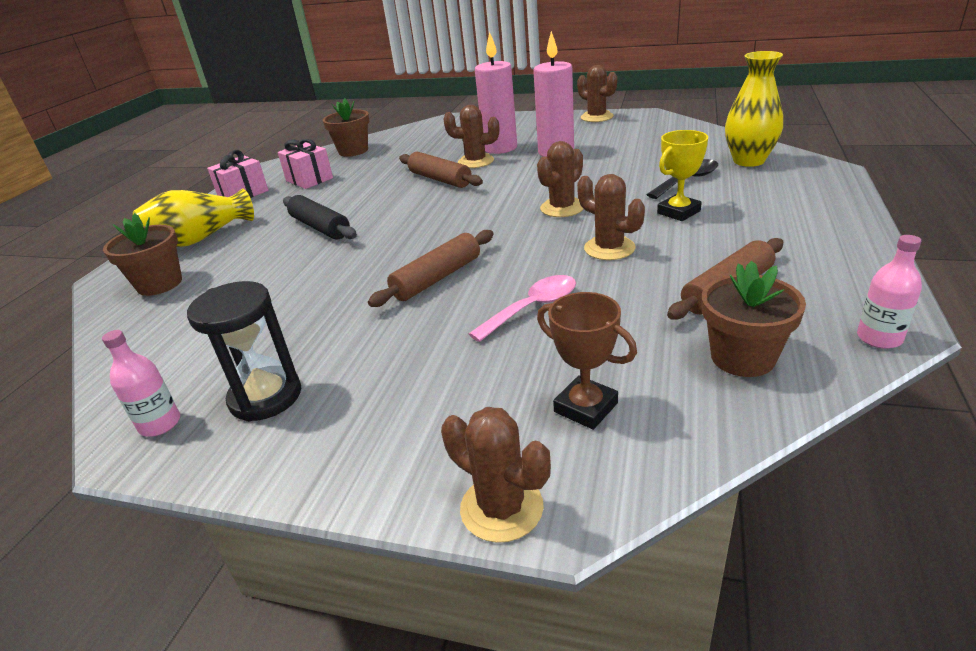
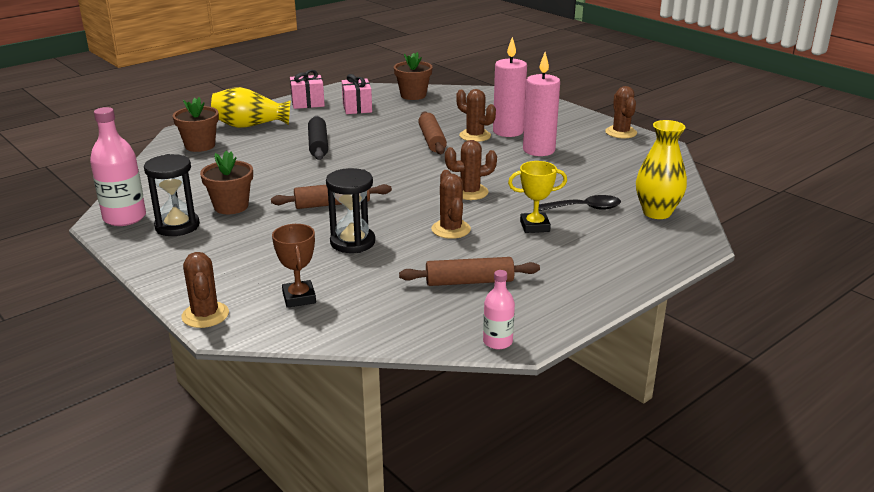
camera: 30 degrees right, 5 degrees down
pink bottle [102,330,180,437] -> pink bottle [90,107,146,226], size x1.78
pink spoon [469,275,576,342] -> black hourglass [326,168,375,253]
brown flower pot [702,261,806,377] -> brown flower pot moved to [200,151,253,214]

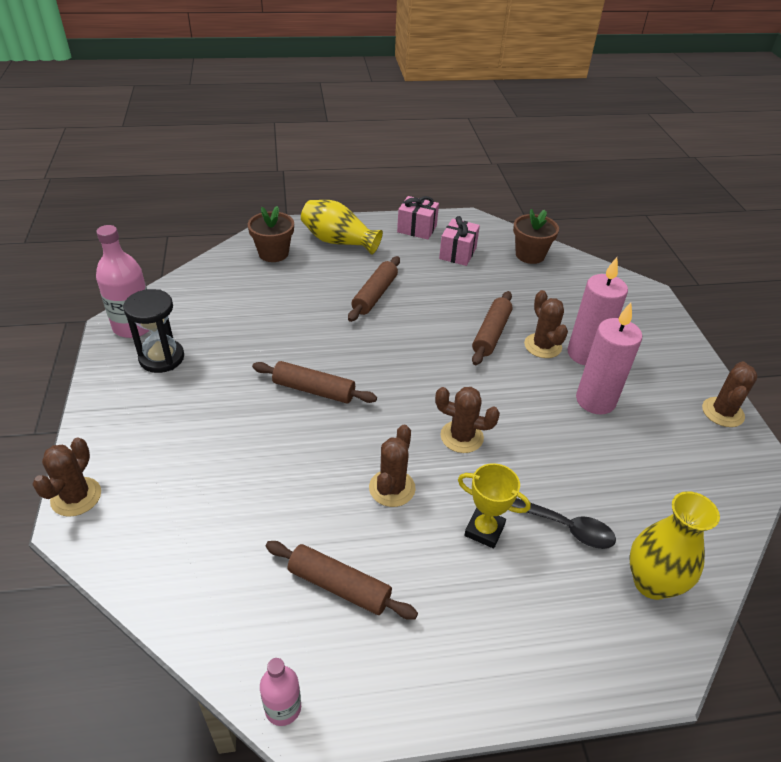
camera: 30 degrees right, 15 degrees up
brown flower pot [200,151,253,214] -> none
brown trophy [272,224,316,308] -> none
black rolling pin [308,116,328,160] -> brown rolling pin [348,256,400,322]
black hourglass [326,168,375,253] -> none

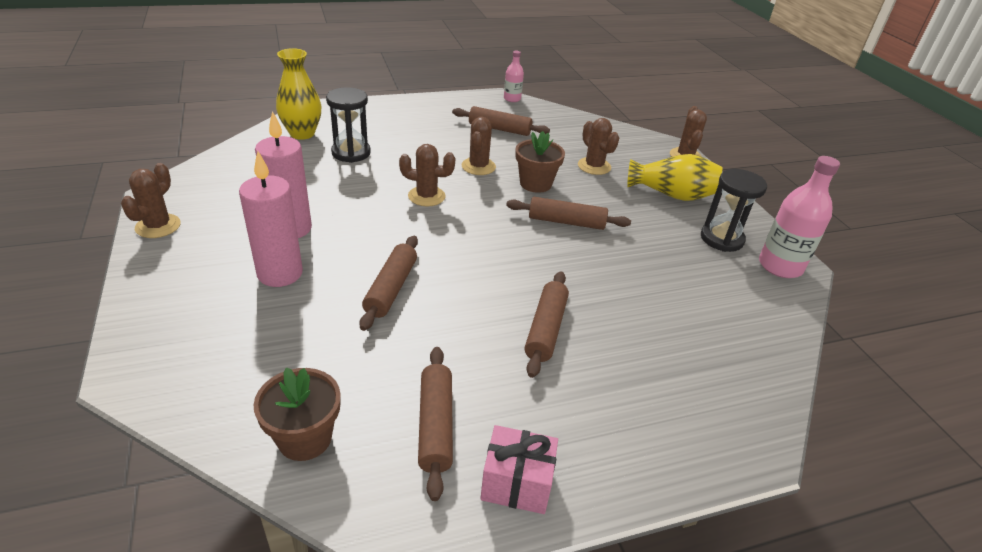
camera: 170 degrees right, 5 degrees down
brown flower pot [248,206,294,262] -> brown flower pot moved to [515,131,565,193]
yellow vase [301,200,383,255] -> yellow vase moved to [628,154,722,201]
pink gift [439,216,480,266] -> brown rolling pin [418,347,453,501]
yellow trophy [458,463,531,549] -> none
black spoon [512,498,616,549] -> black hourglass [326,87,371,163]
brown cactus [524,290,568,358] -> brown cactus moved to [578,118,619,175]

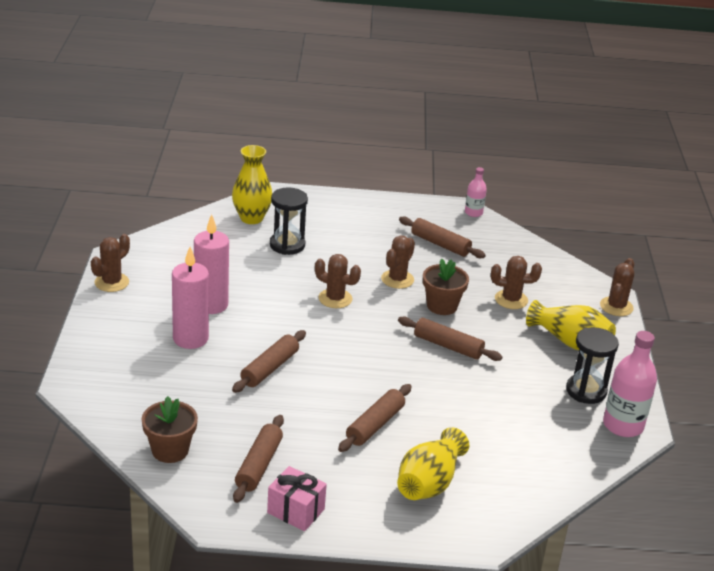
camera: 20 degrees right, 5 degrees down
brown cactus [578,118,619,175] -> brown cactus turned 75 degrees counterclockwise [491,256,542,309]
none -> yellow vase [397,427,469,500]

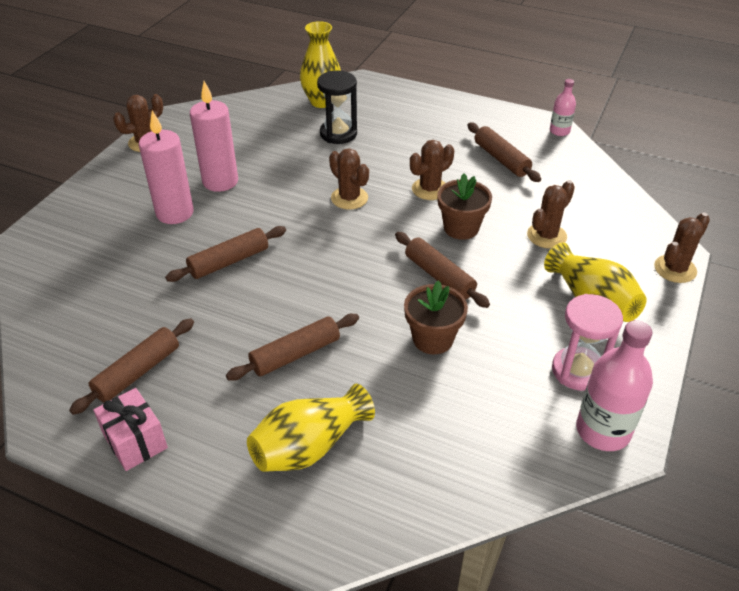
camera: 25 degrees right, 10 degrees up
brown flower pot [142,396,198,463] -> brown flower pot moved to [404,280,468,354]
brown cactus [491,256,542,309] -> brown cactus turned 75 degrees counterclockwise [527,180,575,249]
black hourglass [566,327,619,404] -> pink hourglass [552,294,623,391]

